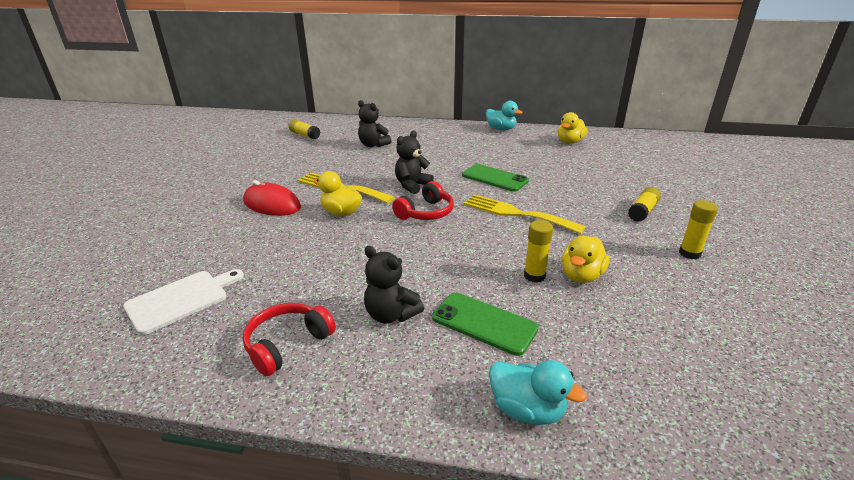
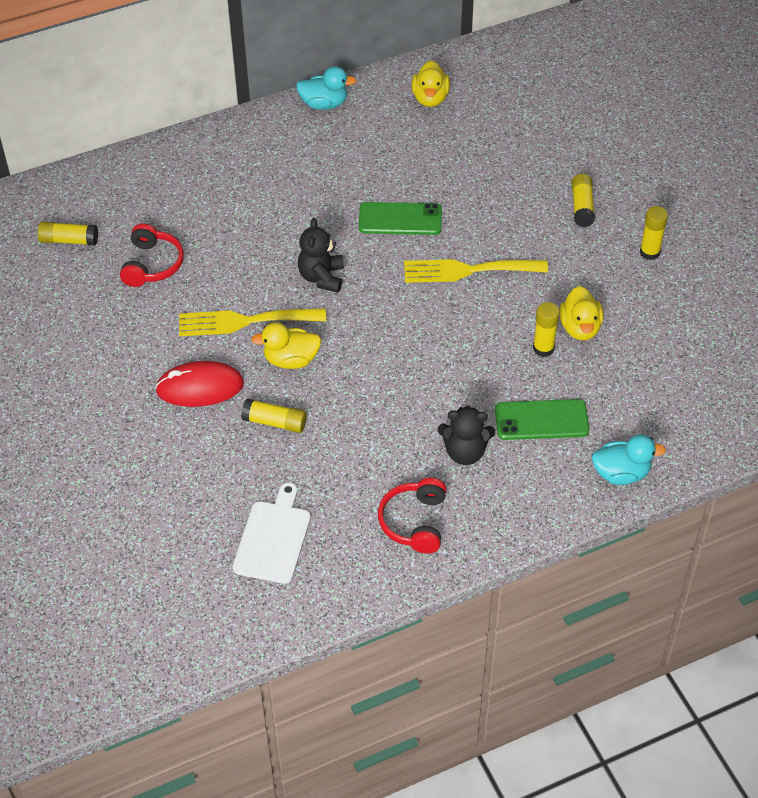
camera: 35 degrees left, 20 degrees up
black teddy bear [358,100,392,147] -> none
red headphones [392,181,454,220] -> red headphones moved to [120,223,184,287]
none -> yellow glue stick [241,398,307,433]

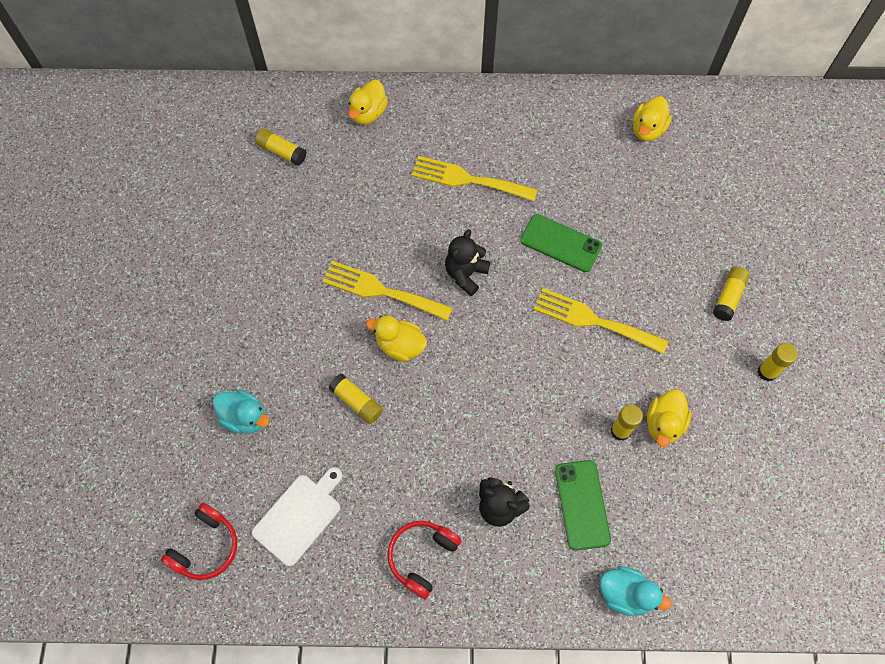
camera: 25 degrees right, 15 degrees up
red headphones [120,223,184,287] -> red headphones moved to [161,503,237,580]
red mouse [155,361,244,407] -> none
turquoise duck [296,66,356,110] -> turquoise duck moved to [212,390,270,434]
green phone [495,399,589,440] -> green phone turned 60 degrees clockwise [555,460,611,551]
none -> yellow duck [348,80,388,125]
none -> yellow fork [411,156,538,201]

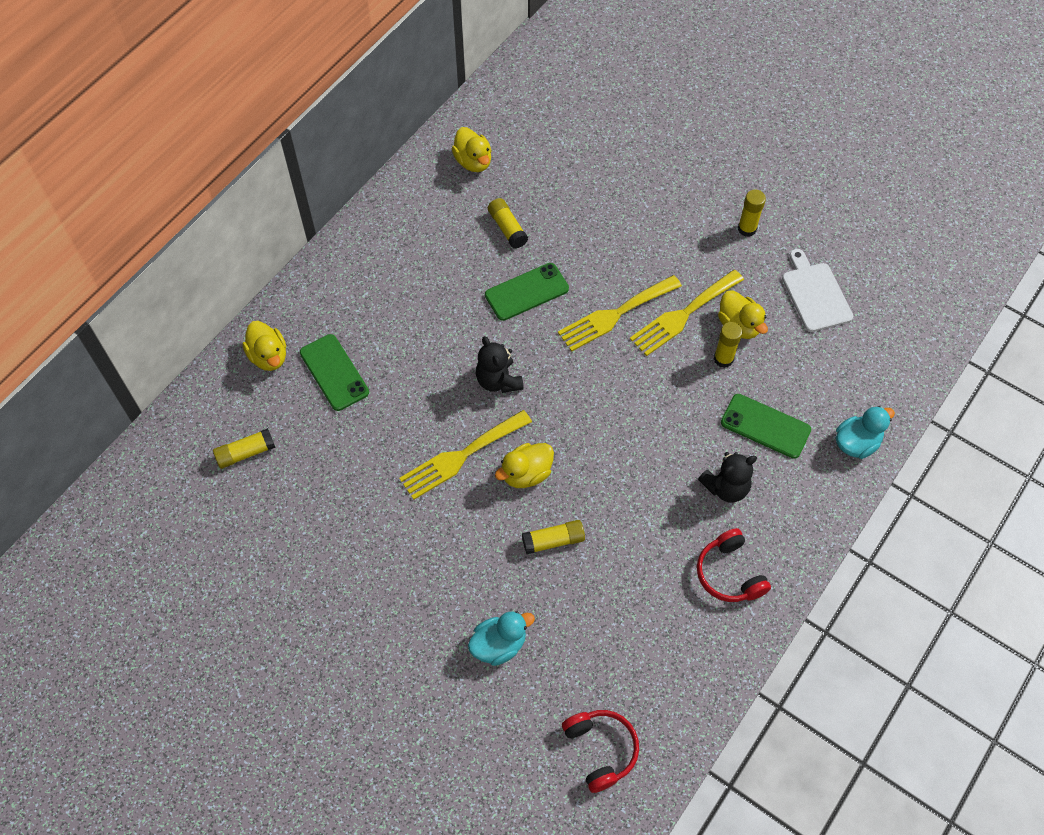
camera: 55 degrees left, 5 degrees down
white cutting board [252,467,342,566] -> white cutting board moved to [782,249,853,332]
yellow fork [411,156,538,201] -> yellow fork moved to [630,270,744,356]
yellow glue stick [713,267,750,321] -> yellow glue stick moved to [488,198,528,249]
none -> green phone [300,334,369,411]

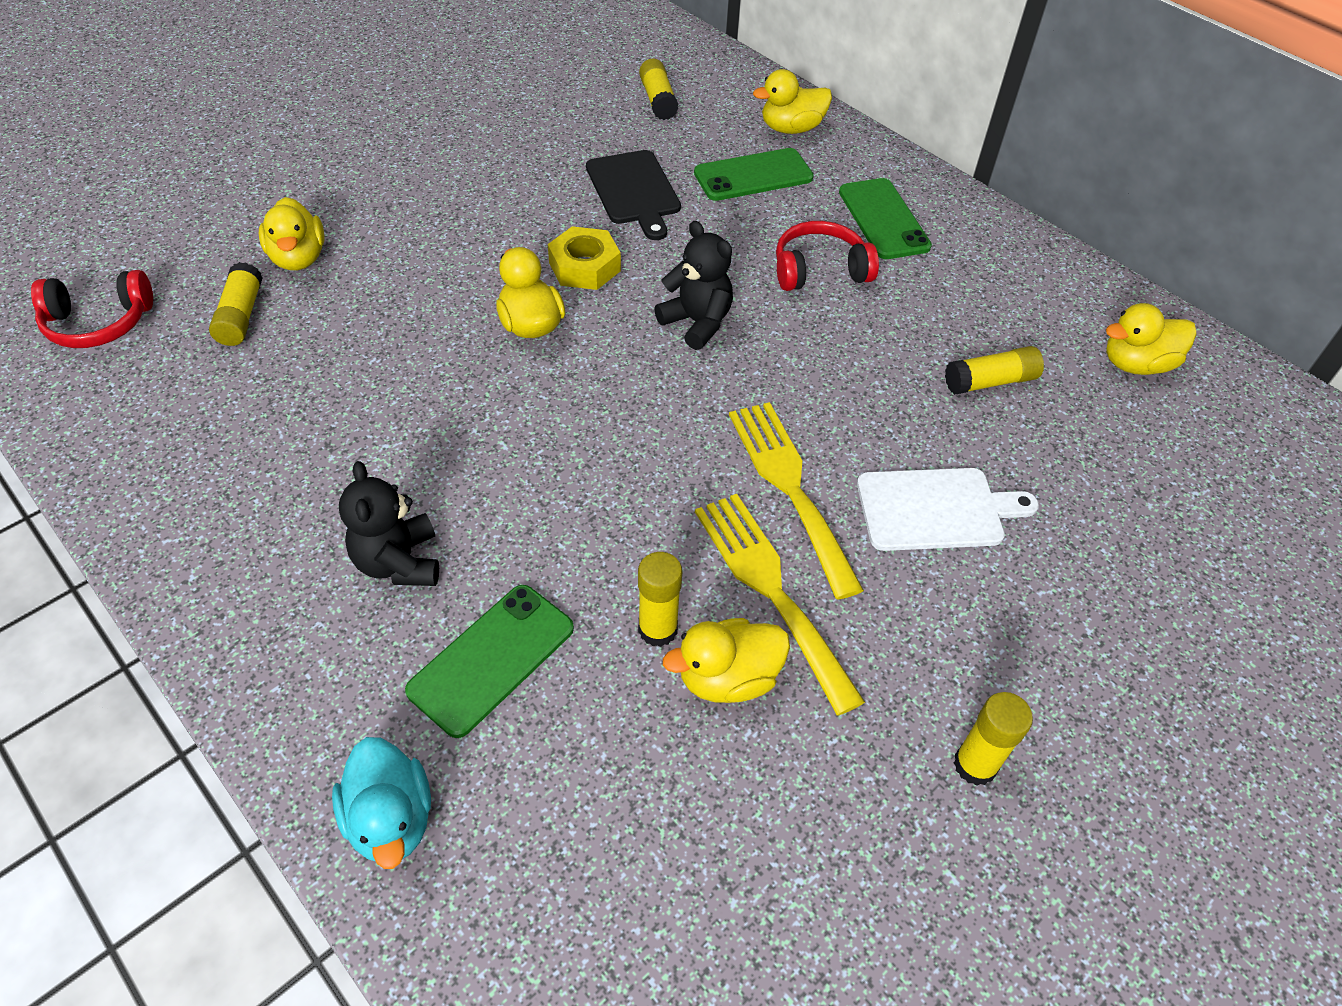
camera: 100 degrees right, 10 degrees down
yellow fork [399,410,532,500] -> yellow nut [548,226,621,290]
turquoise duck [468,611,535,666] -> yellow duck [259,197,324,270]
black teddy bear [476,336,524,393] -> black teddy bear turned 60 degrees clockwise [654,221,733,350]
green phone [485,263,569,321] -> green phone moved to [839,178,932,259]
yellow glue stick [522,520,585,554] -> yellow glue stick moved to [209,262,263,346]
red headphones [697,528,771,602] -> red headphones moved to [776,221,879,291]
white cutting board [782,249,853,332] -> white cutting board moved to [857,468,1039,551]
none -> black cutting board [586,150,681,240]

